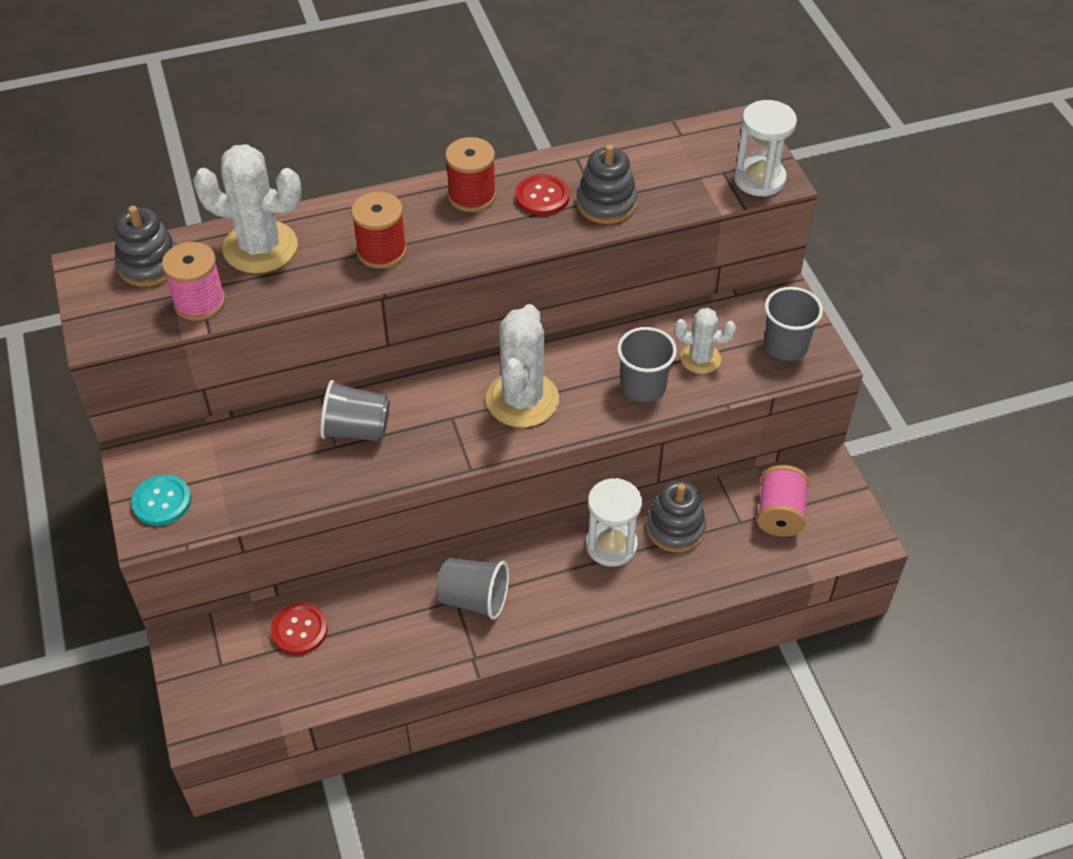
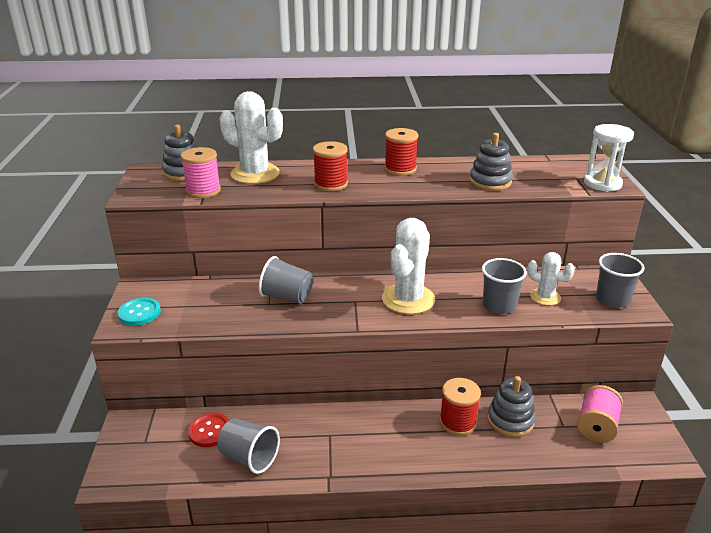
camera: 15 degrees right, 20 degrees down
grey cup [437,558,509,620] -> grey cup moved to [218,418,280,474]
red button [515,174,569,216] -> none
white hourglass [586,478,642,567] -> red spool [440,378,481,436]

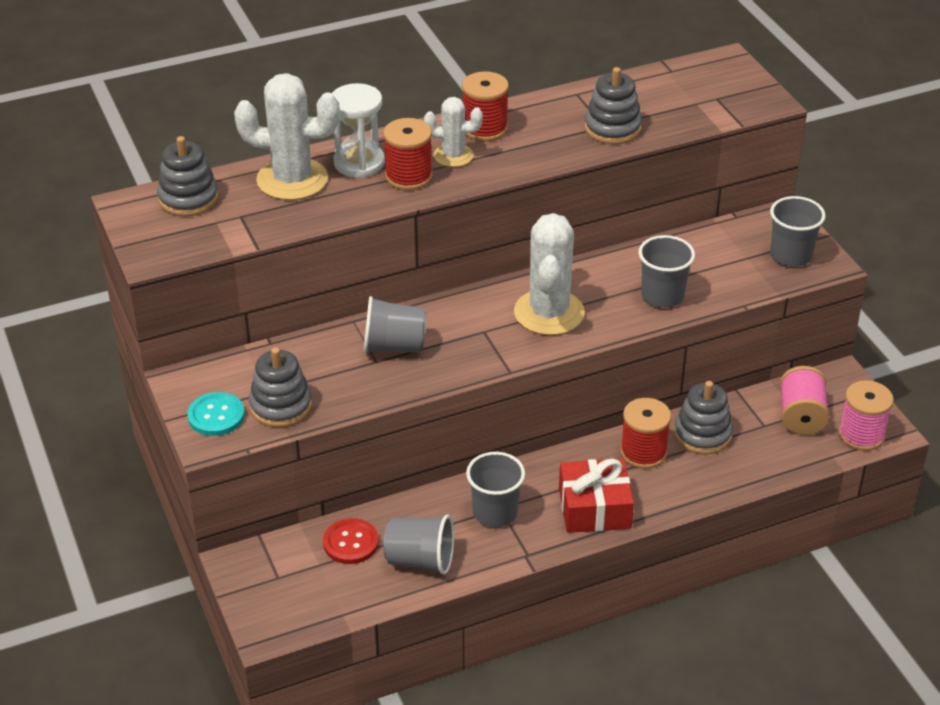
camera: 20 degrees left, 10 degrees up
pink spool [181,147,221,198] -> pink spool moved to [838,380,894,451]
white cactus [527,252,575,306] -> white cactus moved to [424,97,483,167]
white hourglass [584,124,634,192] -> white hourglass moved to [332,83,385,178]
none -> grey stacking toy [249,347,312,427]
none -> grey cup [466,452,525,527]
none -> red gift [559,458,634,533]

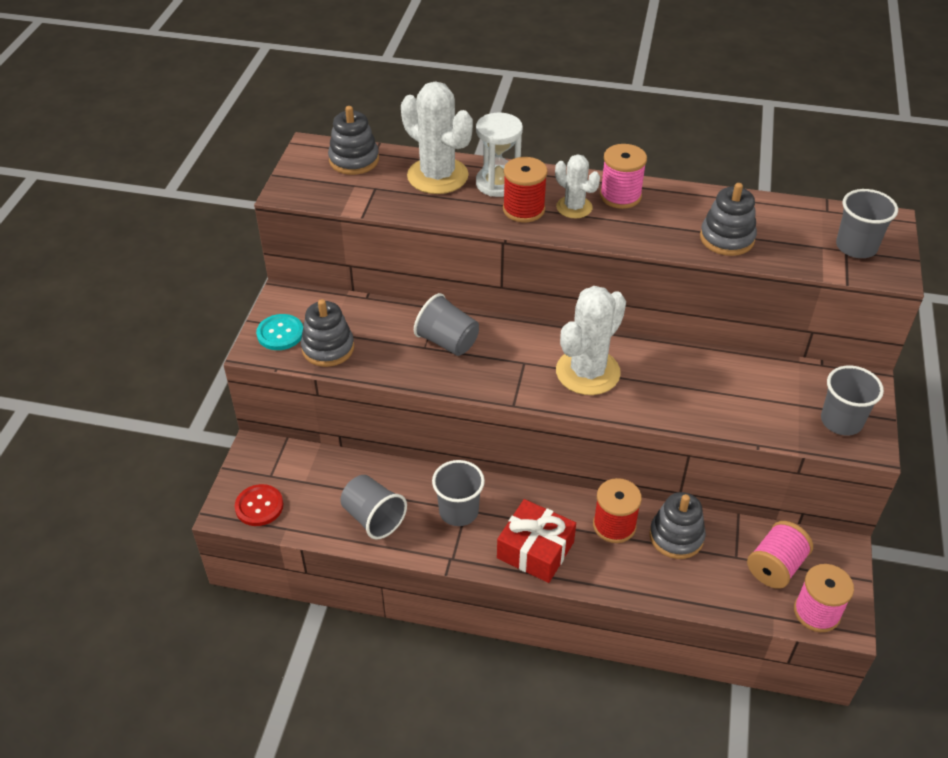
camera: 35 degrees right, 5 degrees up
red button [323,518,379,564] -> red button moved to [235,484,283,526]
red spool [462,71,509,141] -> pink spool [600,144,647,209]
grey cup [639,235,695,308] -> grey cup moved to [836,189,898,258]

